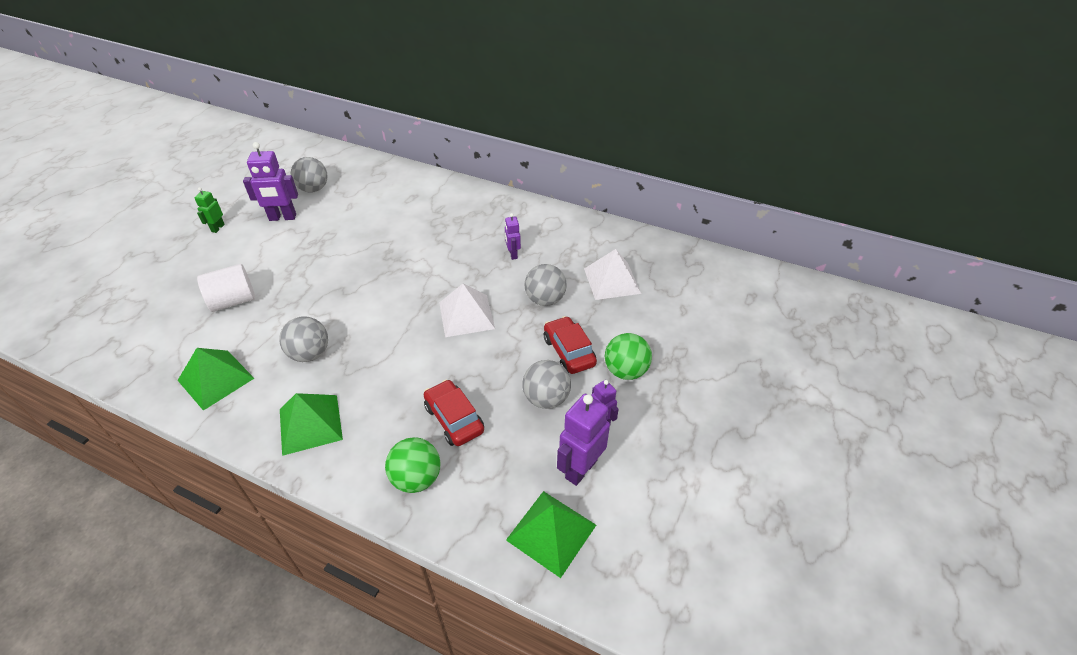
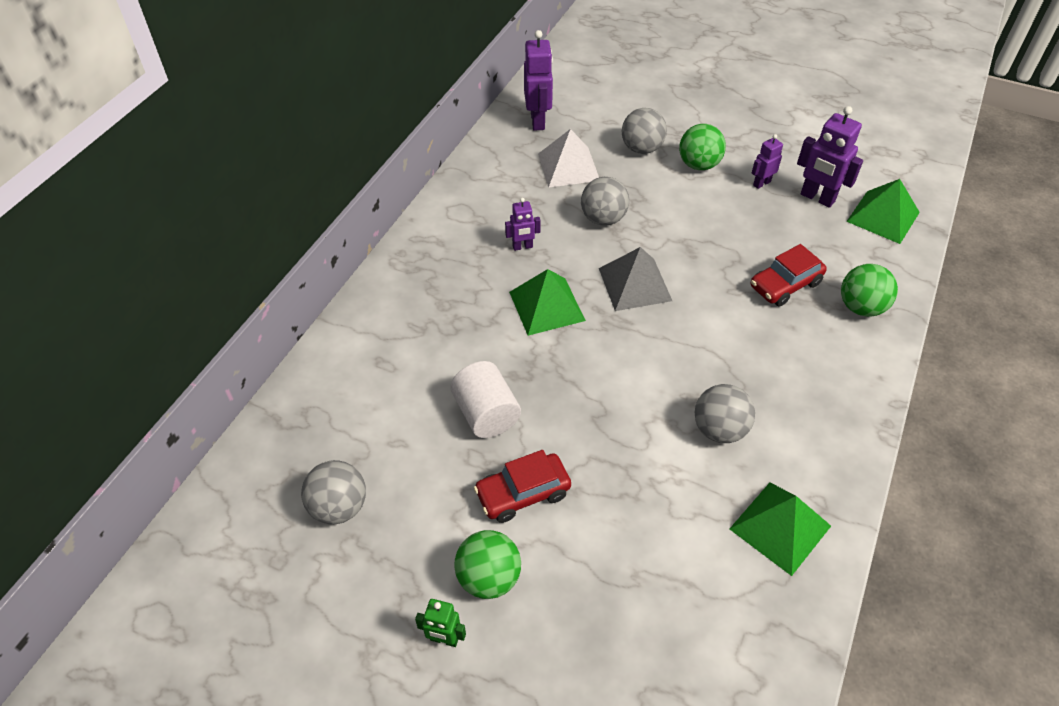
camera: 90 degrees left, 5 degrees up
white cylinder [197,264,255,312] -> white cylinder moved to [450,361,521,438]
purple robot [243,142,298,221] -> purple robot moved to [524,30,553,131]
green pyramid [280,393,343,456] -> green pyramid moved to [509,269,586,336]
white pyramid [439,284,495,337] -> grey pyramid [599,247,672,311]
grey ball [522,360,571,409] -> grey ball moved to [622,108,667,154]
red car [544,316,597,374] -> red car moved to [474,450,571,523]
none -> green ball [454,530,521,599]

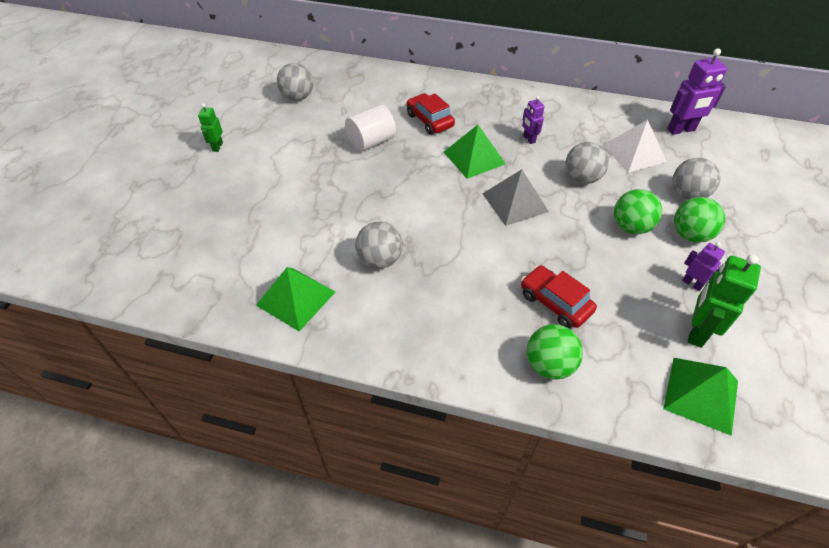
camera: 80 degrees right, 0 degrees up
green ball [454,530,521,599] -> green ball moved to [614,189,662,234]
red car [474,450,571,523] -> red car moved to [407,93,455,135]
purple robot [797,106,863,208] -> green robot [688,255,761,348]

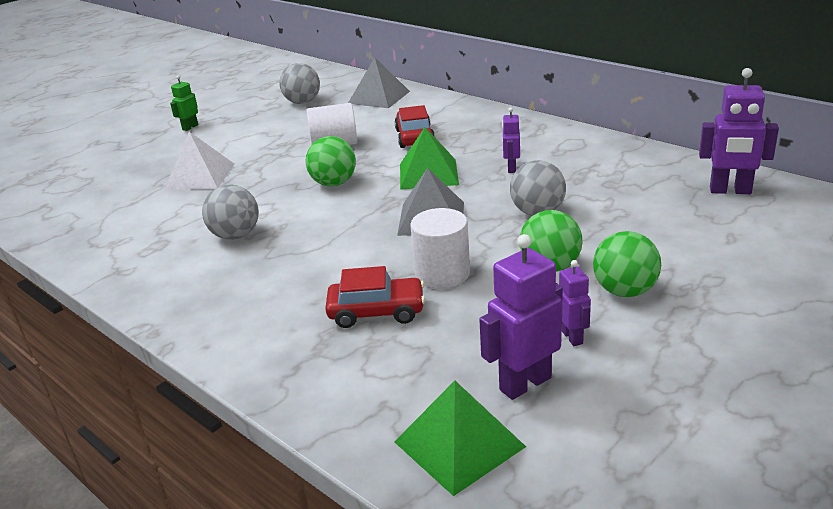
camera: 30 degrees right, 20 degrees down
green pyramid [256,267,335,331] -> none
red car [521,265,597,328] -> red car turned 105 degrees clockwise [325,266,425,328]
green ball [527,324,583,380] -> green ball moved to [306,136,356,186]
white pyramid [603,120,667,173] -> white pyramid moved to [164,132,234,190]
grey ball [672,158,720,200] -> none
green robot [688,255,761,348] -> purple robot [479,234,563,400]
none -> grey pyramid [348,58,410,108]
none -> white cylinder [410,208,470,289]

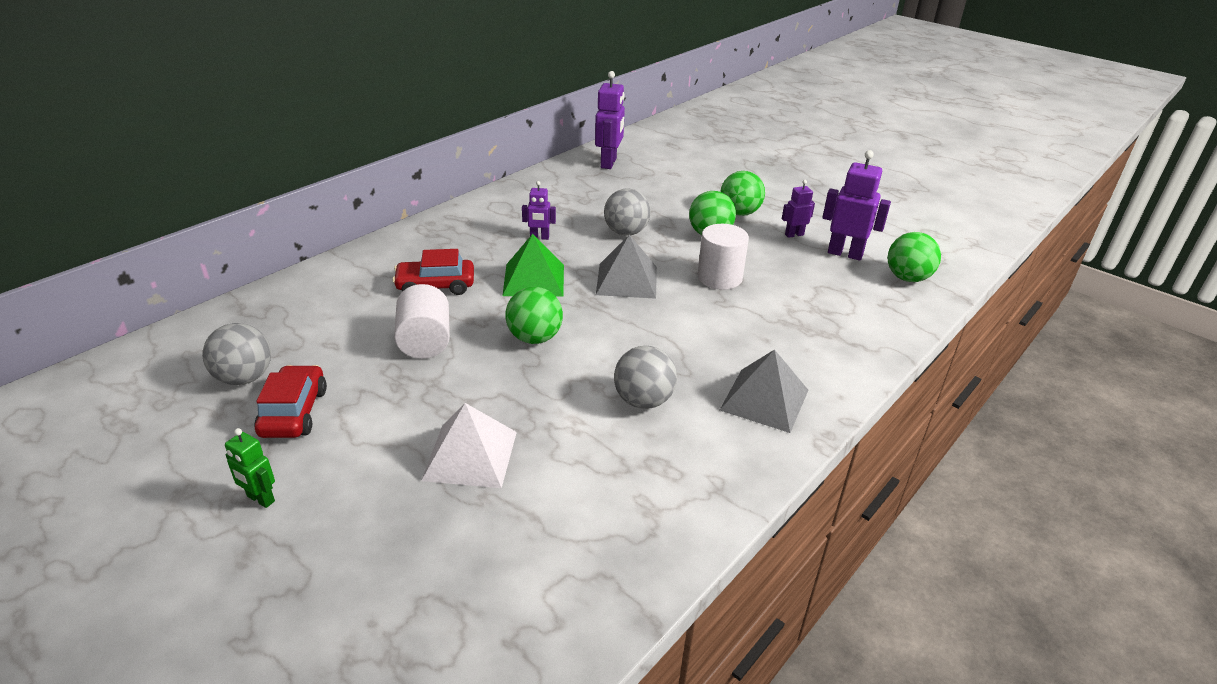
camera: 95 degrees left, 5 degrees up
red car [325,266,425,328] -> red car moved to [254,365,327,438]
grey pyramid [348,58,410,108] -> grey pyramid moved to [720,349,808,433]
green pyramid [394,381,526,496] -> green ball [888,232,941,282]
purple robot [479,234,563,400] -> purple robot turned 150 degrees clockwise [822,150,891,261]

